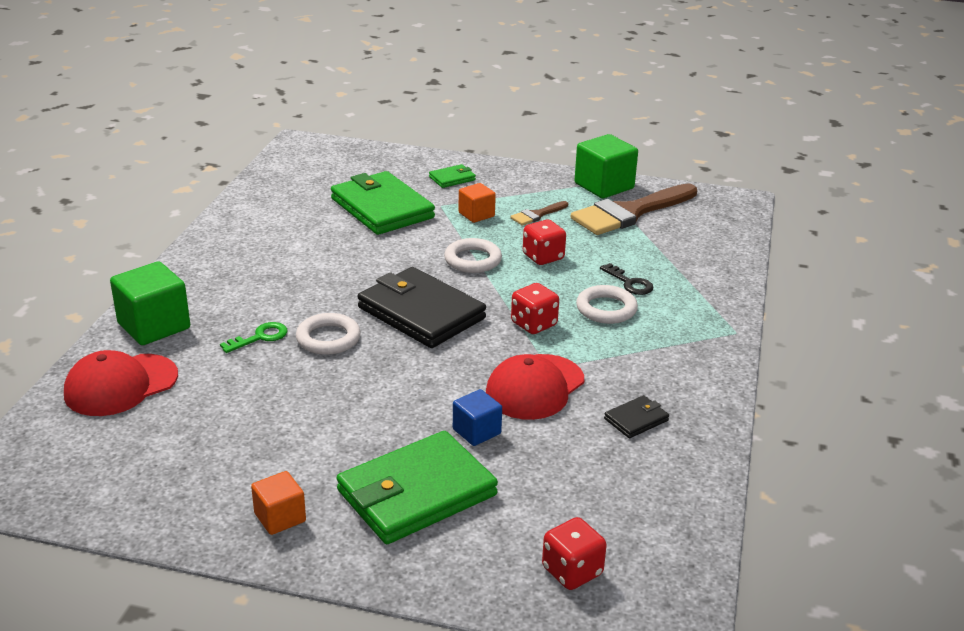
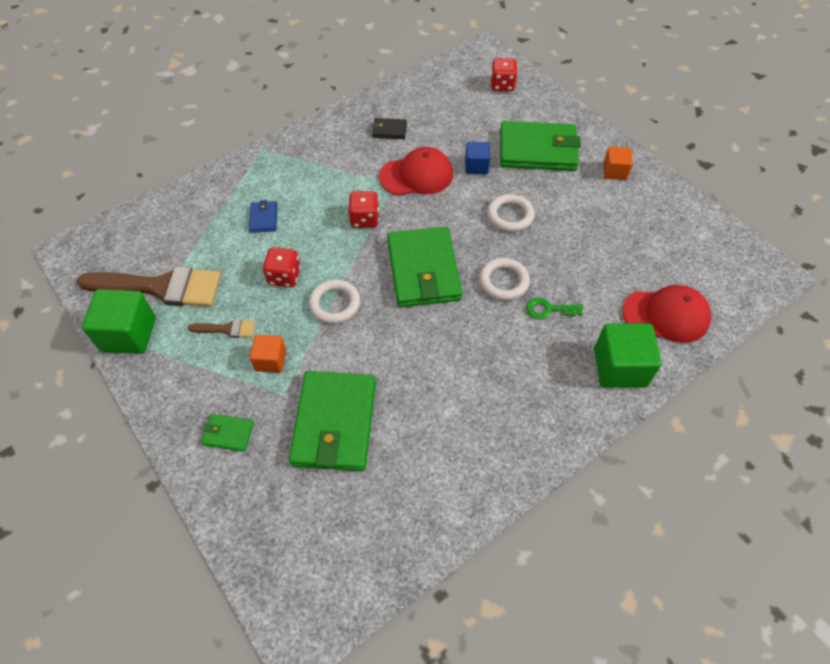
camera: 140 degrees left, 25 degrees up
black wallet [358,267,486,348] -> green wallet [387,227,463,307]
white ring [576,285,638,324] -> white ring moved to [487,194,535,232]
black key [600,263,654,295] -> blue wallet [249,200,278,233]

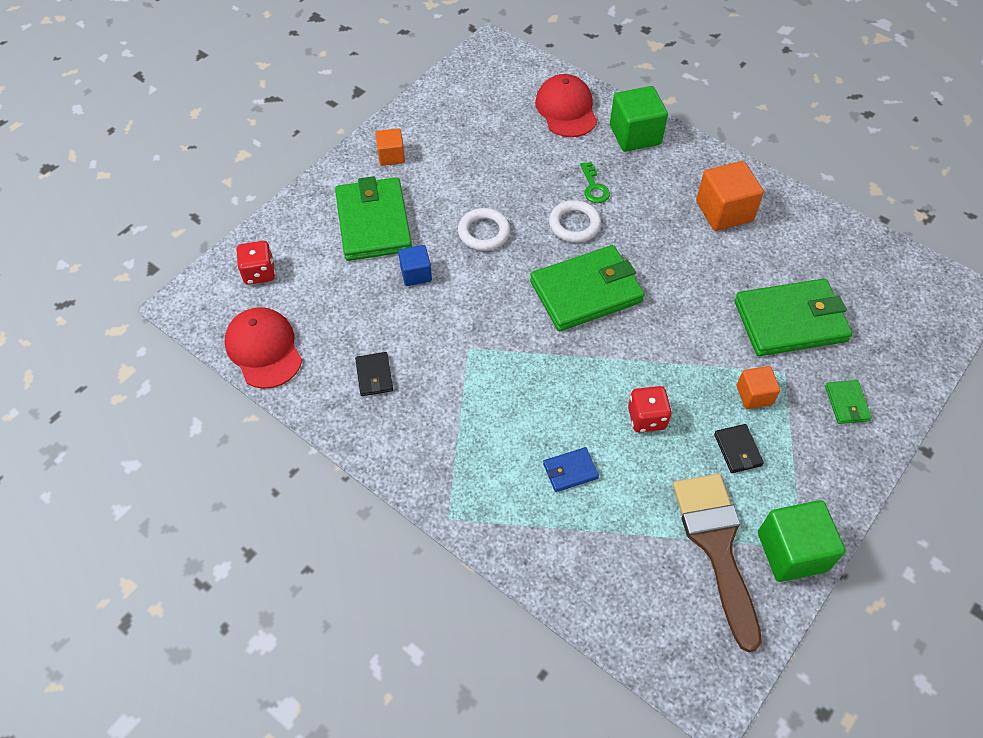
camera: 105 degrees left, 0 degrees up
brown brush [188,319,255,338] -> black wallet [714,424,764,473]
white ring [308,279,360,324] -> none
red dice [349,191,379,228] -> none
red cap [379,147,453,196] -> red cap moved to [224,307,302,389]
none -> orange cube [696,161,764,231]

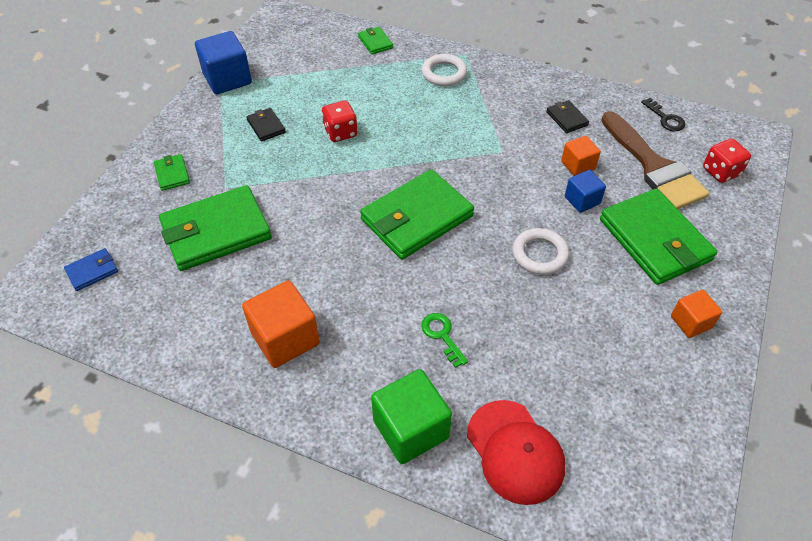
camera: 165 degrees right, 5 degrees down
red cap [224,307,302,389] -> black key [641,98,685,132]
blue wallet [543,447,599,492] -> blue wallet moved to [64,248,118,291]
white ring [549,200,601,243] -> white ring moved to [422,54,467,86]
brown brush [673,474,762,652] -> brown brush moved to [601,111,709,209]
orange cube [737,366,780,409] -> orange cube moved to [561,136,601,176]
green cube [758,500,846,582] -> blue cube [195,31,252,95]
none -> green wallet [358,27,393,54]

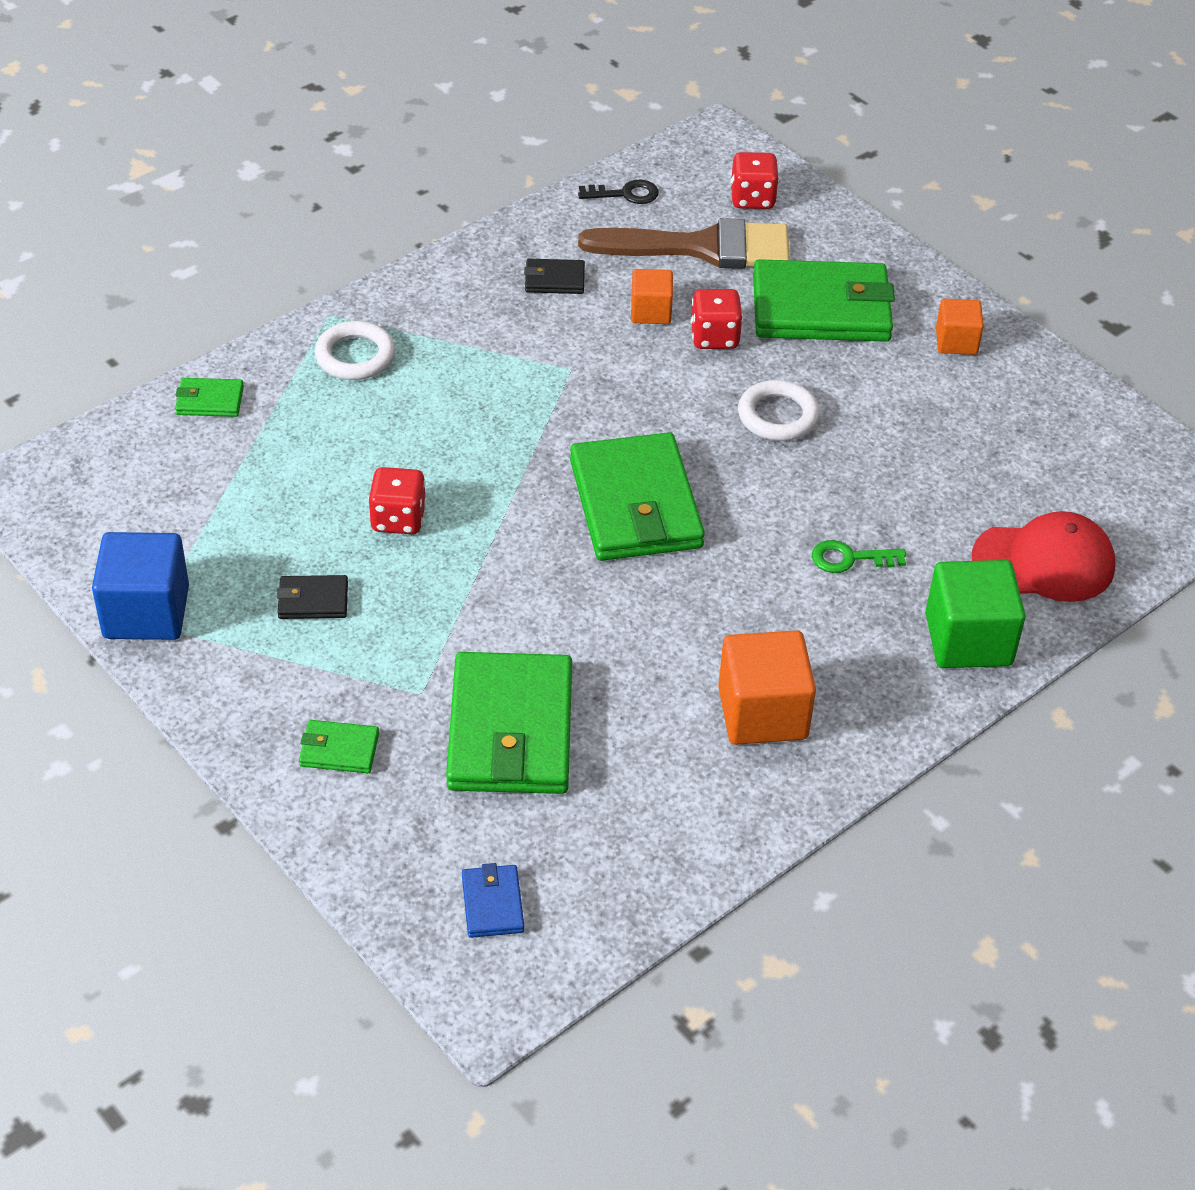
camera: 65 degrees left, 5 degrees down
blue cube [565,170,606,213] -> red dice [690,289,743,349]

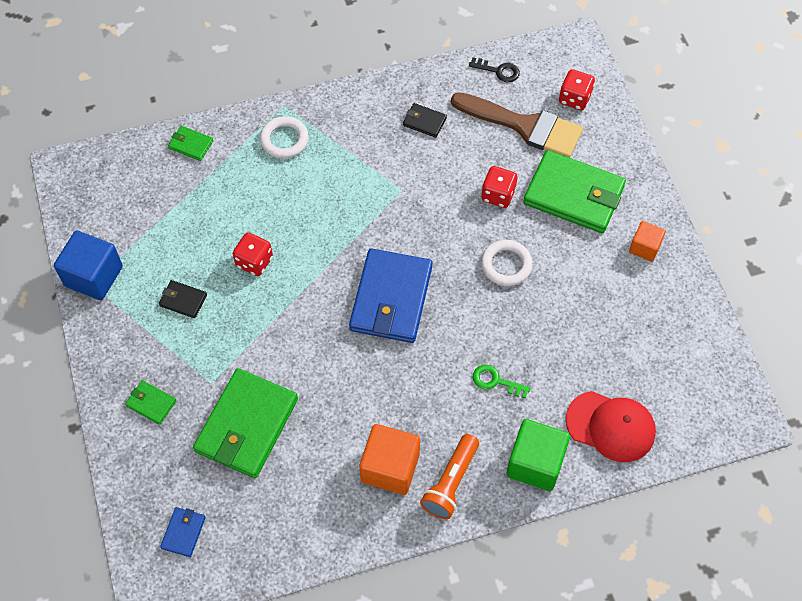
camera: 25 degrees right, 15 degrees up
green wallet [570,432,705,561] -> blue wallet [349,248,432,343]
orange cube [631,269,673,324] -> none
none -> orange flashlight [420,434,479,519]

